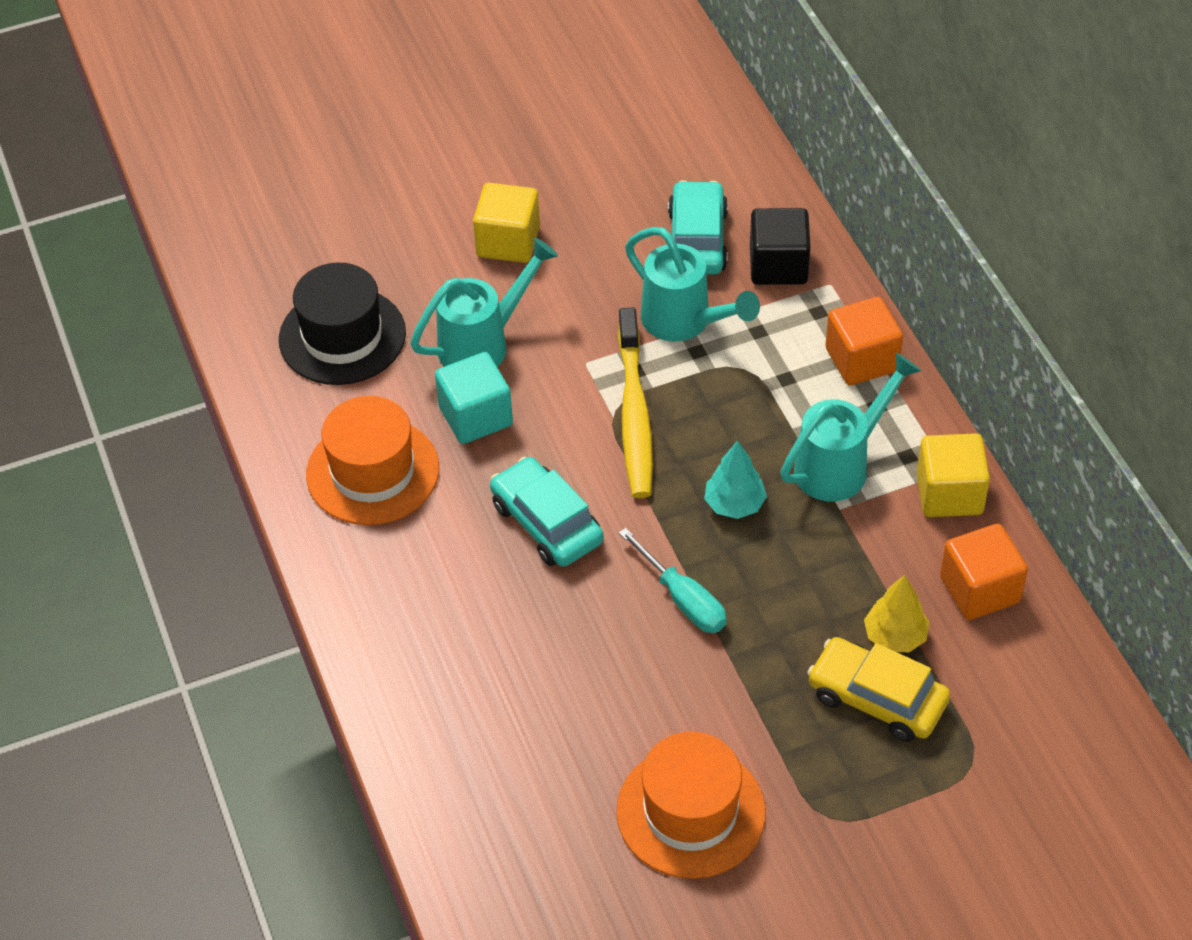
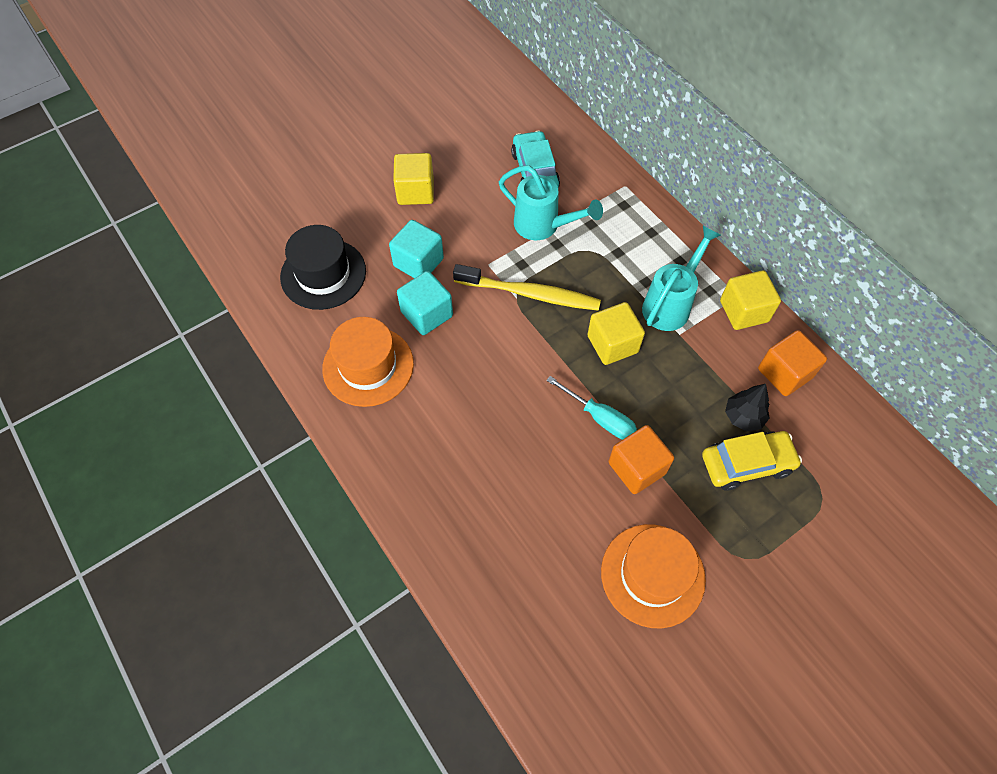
camera: 15 degrees left, 10 degrees up
turquoise watering can [410,238,558,367] -> turquoise cube [389,220,444,278]
turquoise car [490,457,604,567] -> none
yellow toothbrush [618,308,653,498] -> yellow toothbrush turned 60 degrees counterclockwise [453,264,601,311]
turquoise tree [704,440,767,519] -> yellow cube [587,302,645,365]
black cube [750,208,811,285] -> none
yellow car [807,637,950,742] -> yellow car turned 150 degrees clockwise [702,431,802,490]
orange cube [825,297,903,385] -> orange cube moved to [609,425,674,494]
yellow tree [864,575,930,652] -> black tree [725,384,770,431]

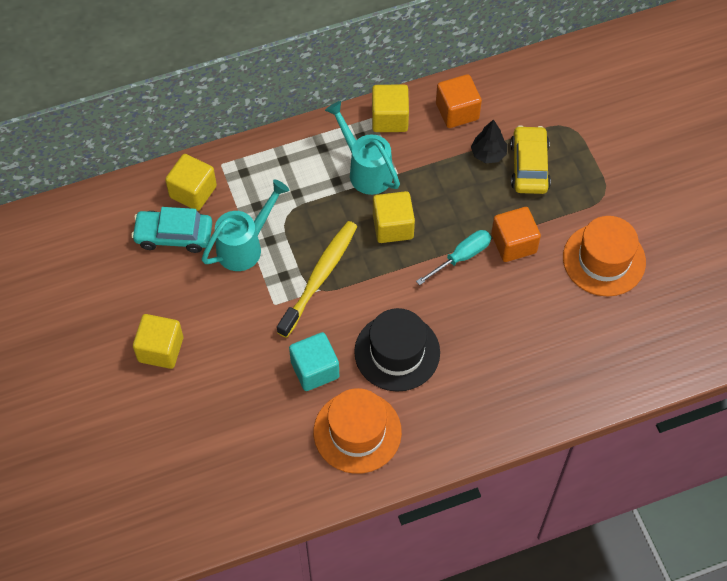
camera: 75 degrees left, 0 degrees up
black hat [280,225,366,310] -> black hat moved to [354,308,440,392]
turquoise cube [389,220,444,278] -> none
none -> yellow cube [165,154,217,211]

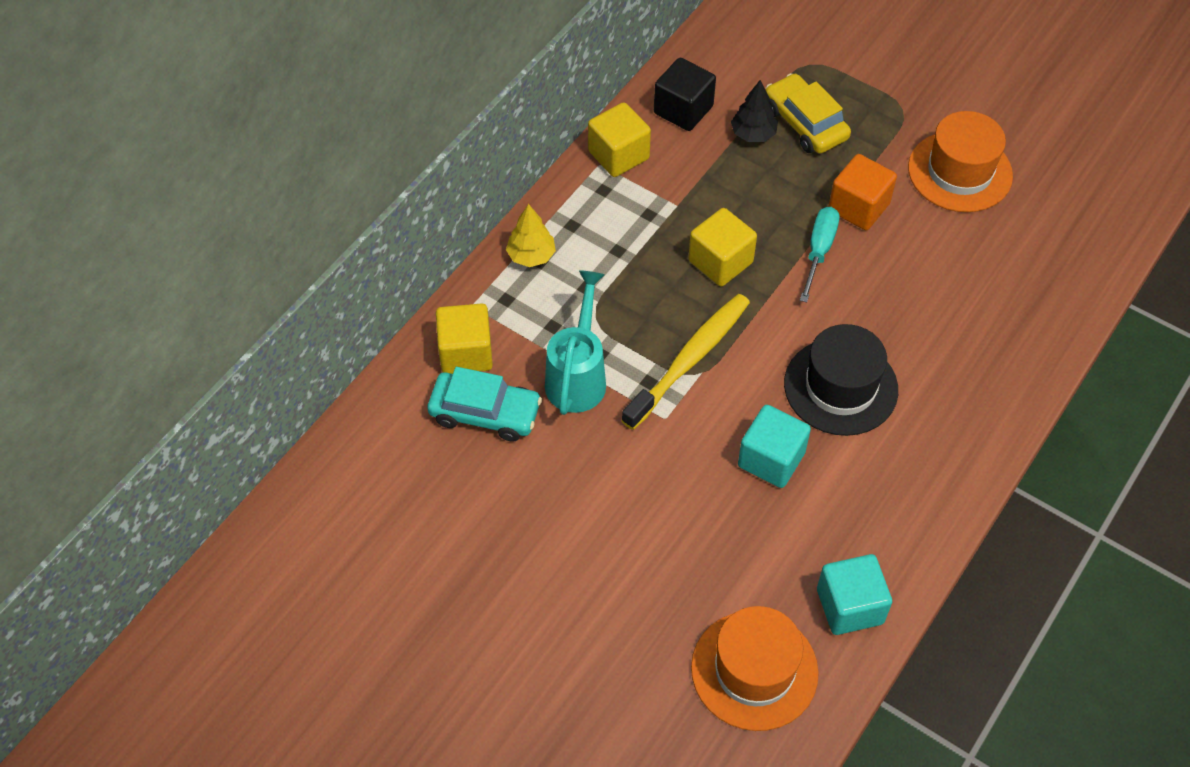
camera: 35 degrees left, 5 degrees down
turquoise car [131,207,212,253] -> turquoise car turned 135 degrees counterclockwise [427,367,542,442]
yellow cube [133,314,183,369] -> none
yellow toothbrush [277,221,357,338] -> yellow toothbrush turned 45 degrees clockwise [621,294,750,430]
orange hat [314,388,402,474] -> orange hat moved to [691,606,819,731]
turquoise watering can [325,101,400,195] -> none
orange cube [436,74,482,128] -> black cube [654,58,716,131]
none -> yellow tree [506,204,556,267]
none -> turquoise cube [817,554,892,635]

